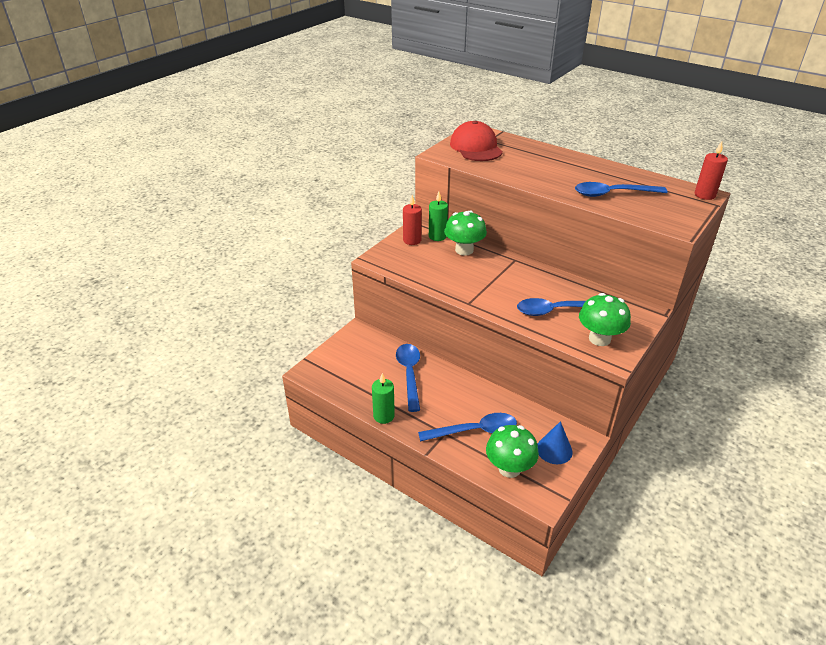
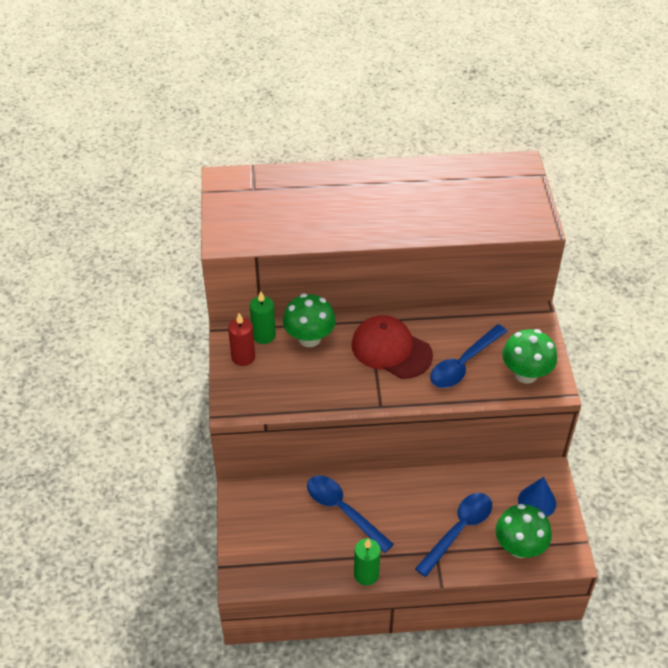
camera: 40 degrees left, 10 degrees up
red cap [450,121,503,161] -> red cap moved to [352,315,433,379]
blue spoon [575,182,667,197] -> none
red candle [695,141,728,200] -> none

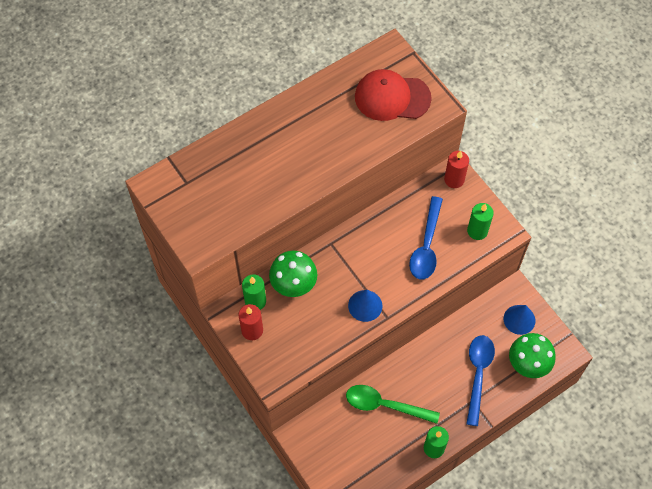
camera: 30 degrees left, 15 degrees up
blue spoon [307,475,394,553] -> green spoon [346,385,440,424]
red cap [352,315,433,379] -> red cap moved to [355,69,432,121]
green mushroom [502,329,557,384] -> green candle [467,203,494,240]
none -> blue cone [348,290,382,322]
none -> red candle [444,151,469,188]

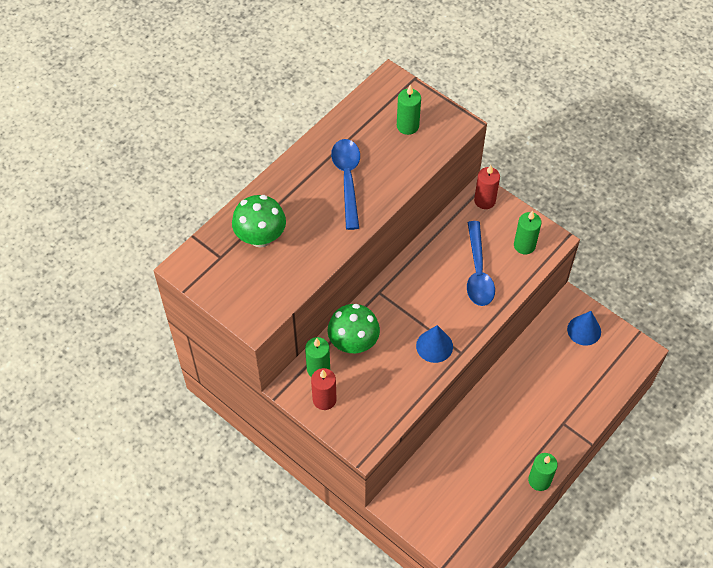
camera: 15 degrees left, 5 degrees down
green spoon [346,385,440,424] -> none
red cap [355,69,432,121] -> green candle [397,84,421,135]
blue spoon [466,335,495,426] -> blue spoon moved to [331,139,360,230]
green mushroom [509,333,556,378] -> green mushroom moved to [232,195,286,248]

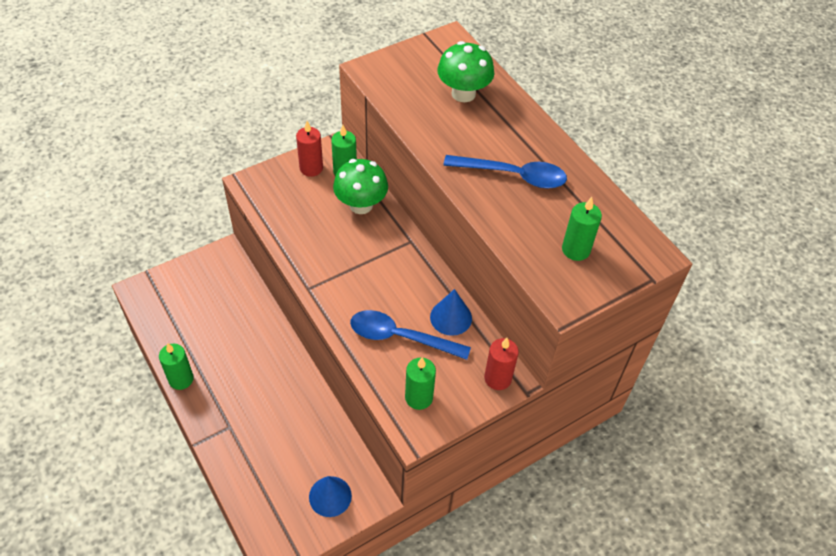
camera: 105 degrees right, 5 degrees down
blue cone [416,325,453,363] -> blue cone moved to [430,289,472,336]

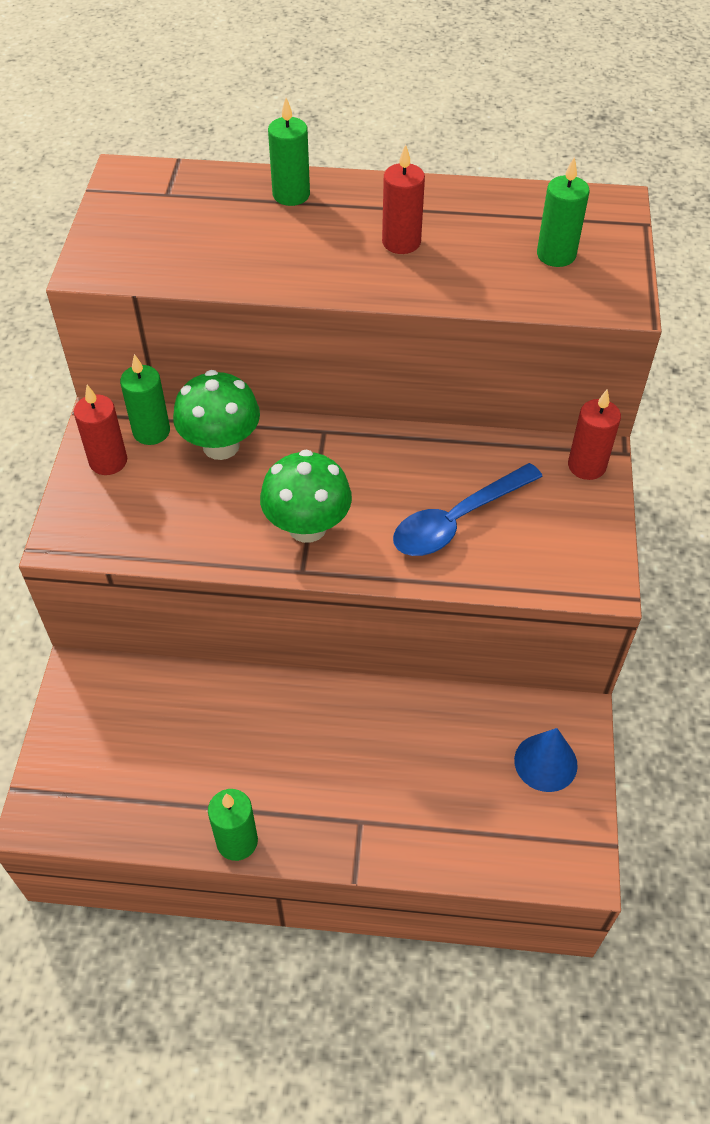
camera: 50 degrees left, 0 degrees up
green candle [405,357,436,410] -> green candle moved to [268,98,310,206]
blue cone [430,289,472,336] -> none
green mushroom [437,41,494,102] -> green mushroom moved to [260,450,352,543]
blue spoon [443,155,567,189] -> red candle [382,144,425,254]

